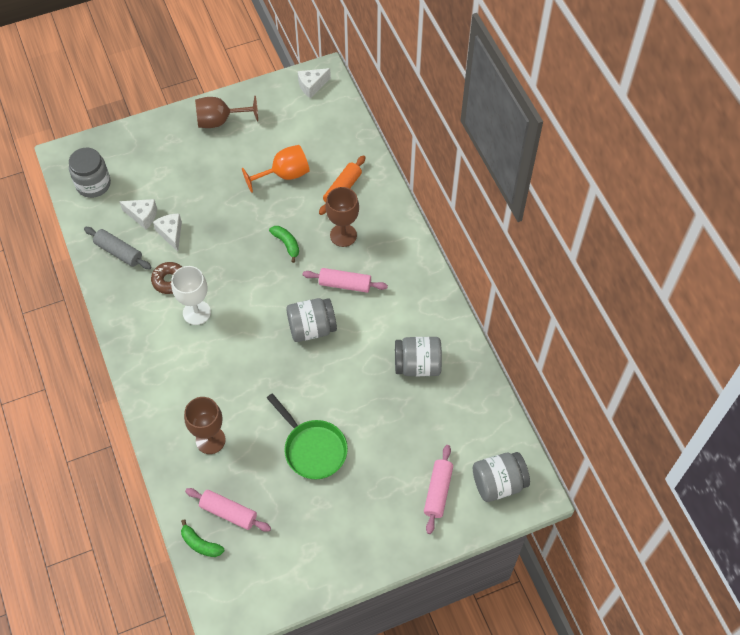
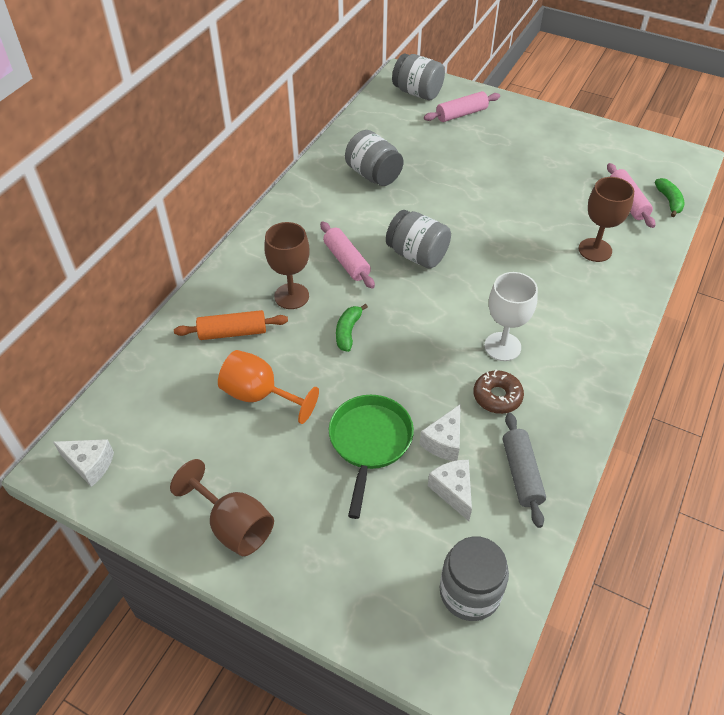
camera: 130 degrees left, 10 degrees down
green pan [267,393,348,479] -> green pan moved to [329,395,414,519]

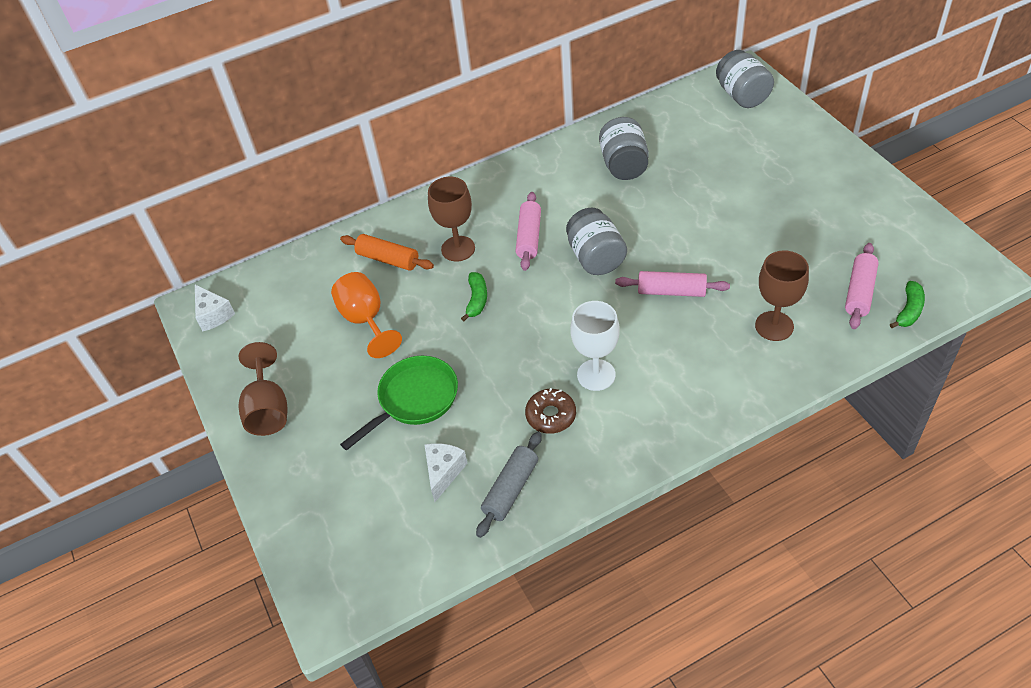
camera: 40 degrees right, 0 degrees up
green banana [336,304,368,352] -> green banana turned 135 degrees clockwise [461,272,487,321]
white cheese [419,404,461,461] -> none
pink rolling pin [424,91,500,122] -> pink rolling pin moved to [615,271,730,297]
grey jar [440,536,509,621] -> none

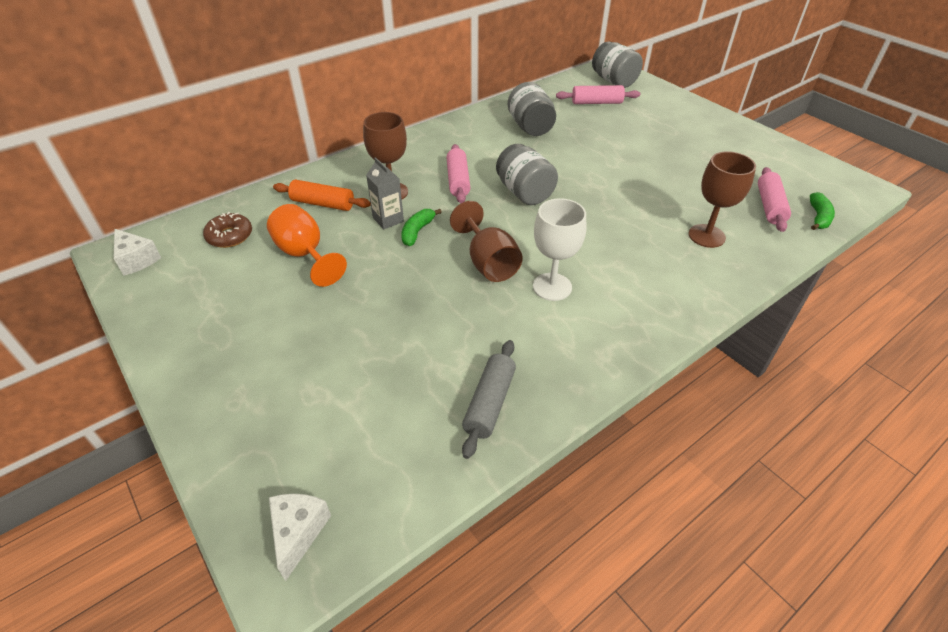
camera: 15 degrees left, 5 degrees down
brown goblet [239,342,287,436] -> brown goblet moved to [450,201,523,282]
green pan [340,356,458,451] -> none
white cheese [424,443,468,502] -> white cheese moved to [269,494,331,581]
green banana [461,272,487,321] -> green banana turned 150 degrees counterclockwise [401,209,442,246]
brown donut [525,388,576,434] -> brown donut moved to [203,212,252,248]
pink rolling pin [615,271,730,297] -> pink rolling pin moved to [556,85,640,104]
none -> grey carton [366,157,404,229]

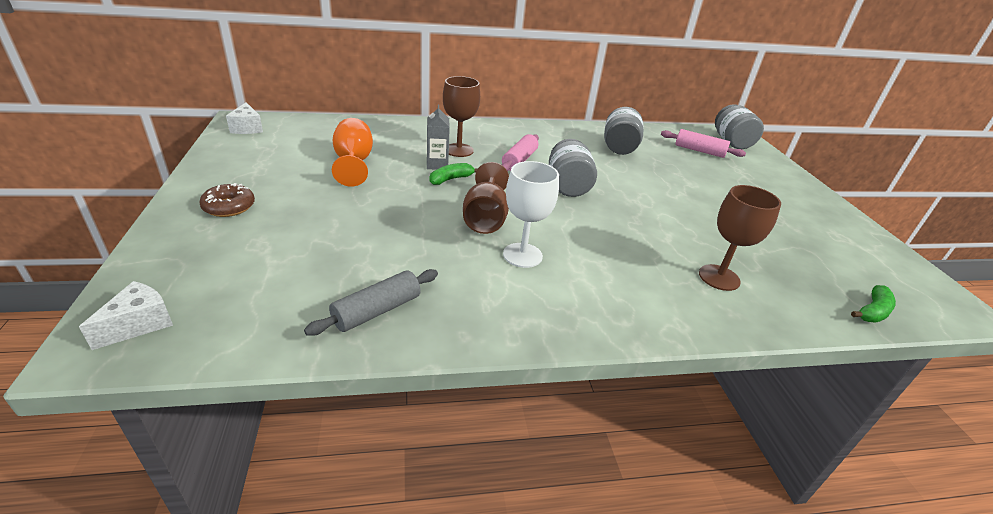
camera: 25 degrees right, 10 degrees down
brown donut [203,212,252,248] -> brown donut moved to [199,183,255,217]
orange rolling pin [273,180,371,211] -> none
pink rolling pin [758,167,791,232] -> none

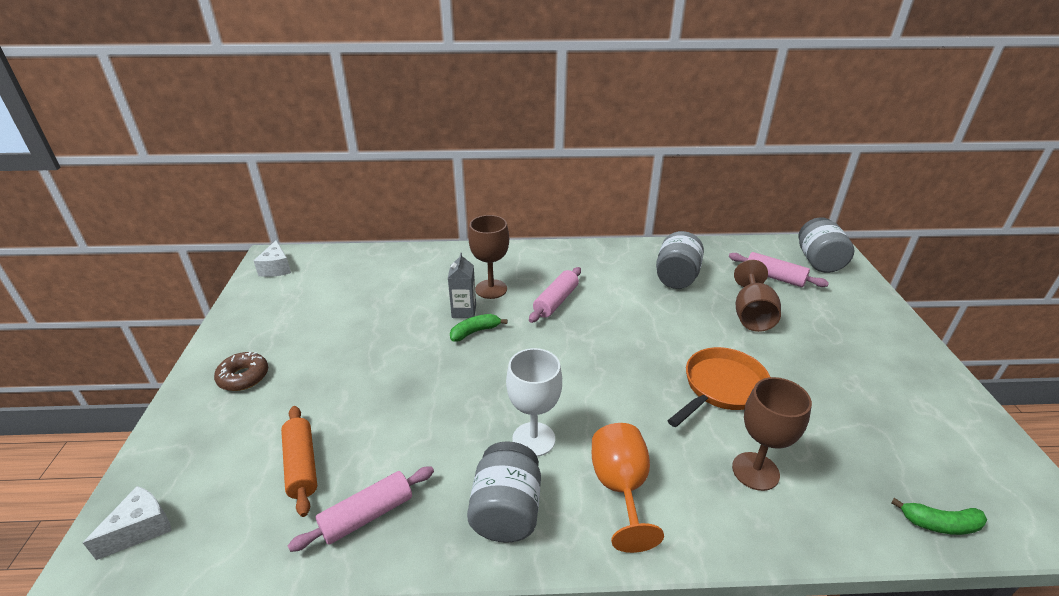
camera: 10 degrees right, 0 degrees up
grey rolling pin [304,269,438,336] -> pink rolling pin [288,466,434,552]
orange goblet [332,118,373,187] -> orange goblet moved to [592,423,664,553]
brown goblet [463,162,509,234] -> brown goblet moved to [734,260,781,332]
grey jar [549,139,597,197] -> grey jar moved to [467,441,541,543]
green banana [851,285,896,323] -> green banana turned 45 degrees clockwise [891,498,987,535]
none -> orange rolling pin [281,406,317,517]
none -> orange pan [667,347,770,427]

